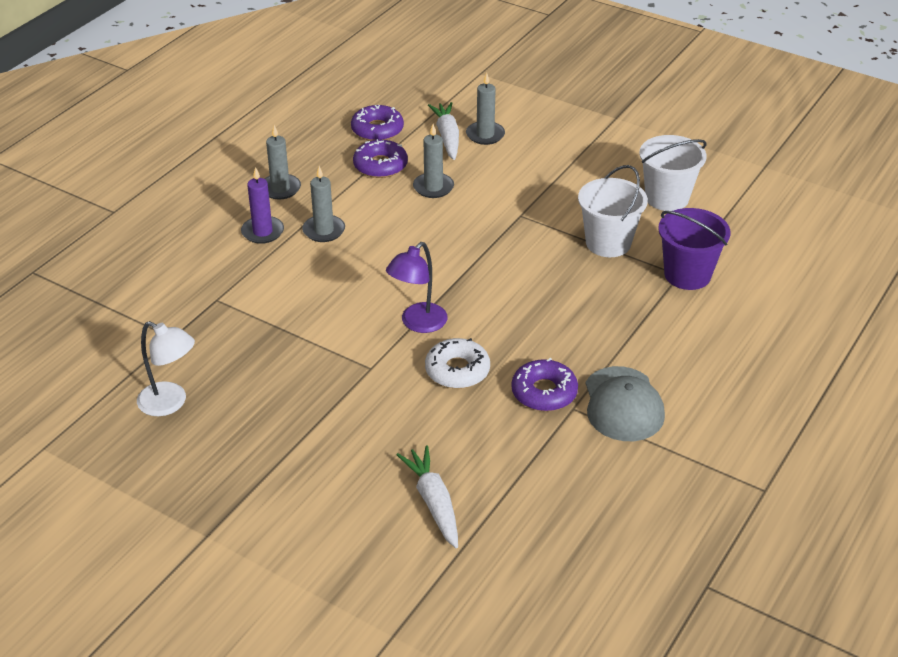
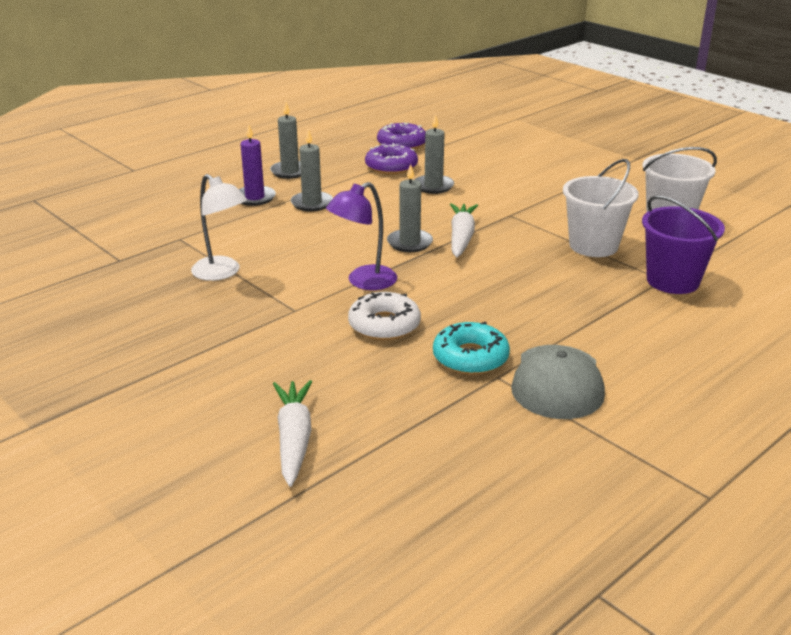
camera: 15 degrees right, 10 degrees down
white lamp [137,321,195,416] -> white lamp moved to [191,174,247,281]
white carrot [428,102,459,160] -> white carrot moved to [450,203,478,257]
grey candle [466,73,505,145] -> grey candle moved to [387,164,433,252]
purple donut [511,358,578,411] -> turquoise donut [433,322,510,375]

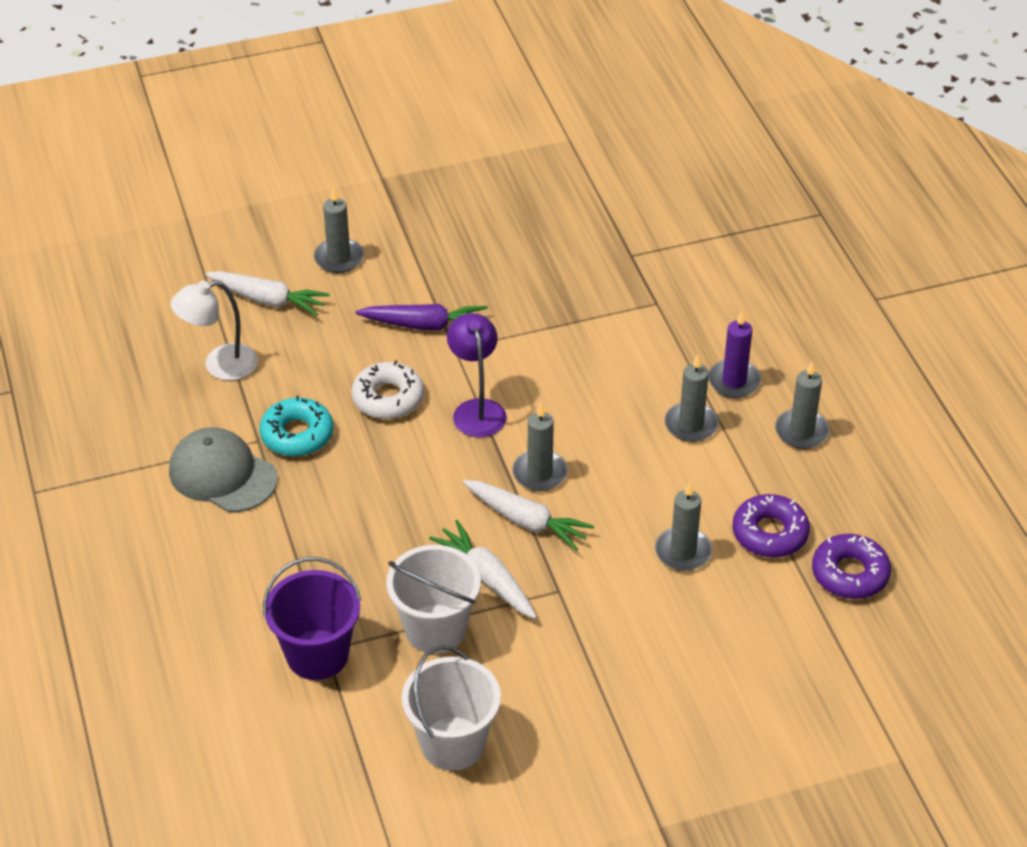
camera: 115 degrees right, 15 degrees up
white lamp [191,174,247,281] -> white lamp moved to [170,280,258,380]
none -> grey candle [314,187,364,273]
none -> purple carrot [356,304,488,330]
none -> white carrot [429,520,537,619]

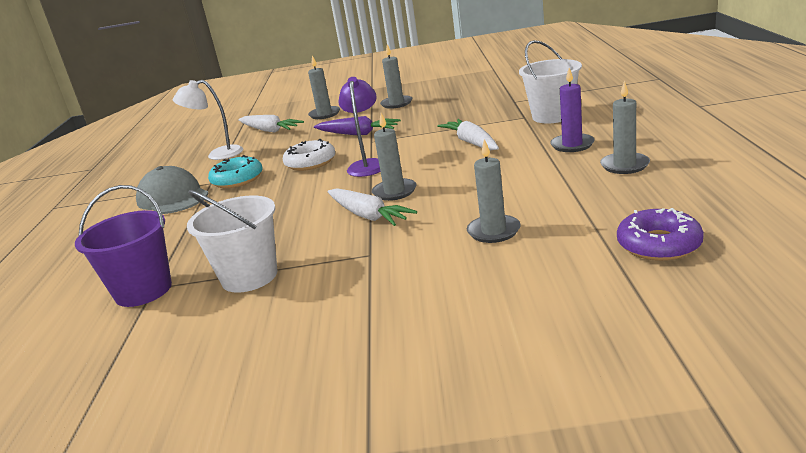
camera: 20 degrees right, 20 degrees down
white bucket [402,645,501,771] -> white bucket moved to [519,40,582,123]
white carrot [429,520,537,619] -> white carrot moved to [437,119,499,150]
grey candle [665,354,719,442] -> grey candle moved to [380,44,412,109]
purple donut [732,494,810,558] -> none

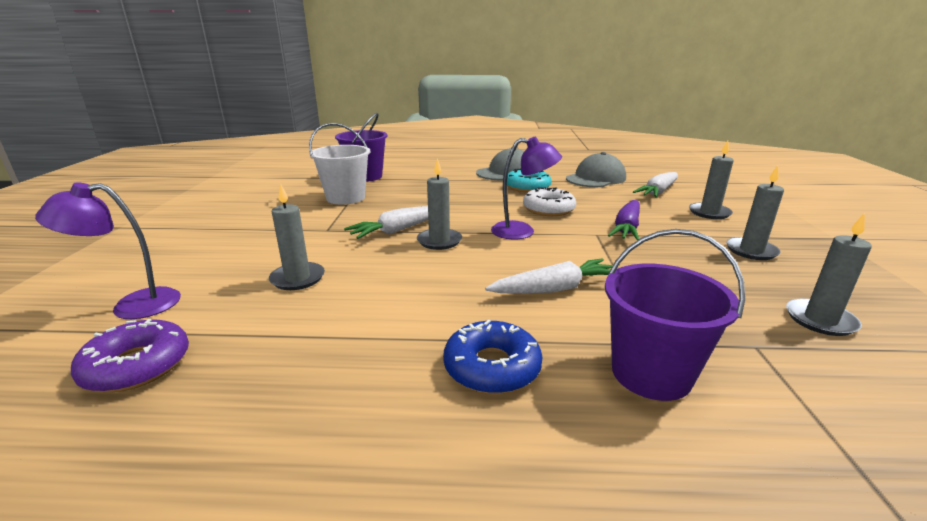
camera: 90 degrees right, 0 degrees up
white lamp [173,80,243,160] -> grey cap [566,152,626,187]
white bucket [519,40,582,123] -> purple bucket [605,229,745,401]
purple candle [550,68,595,152] -> blue donut [443,320,543,394]
grey candle [600,80,650,174] -> grey candle moved to [786,213,872,336]
none -> purple lamp [35,182,181,319]

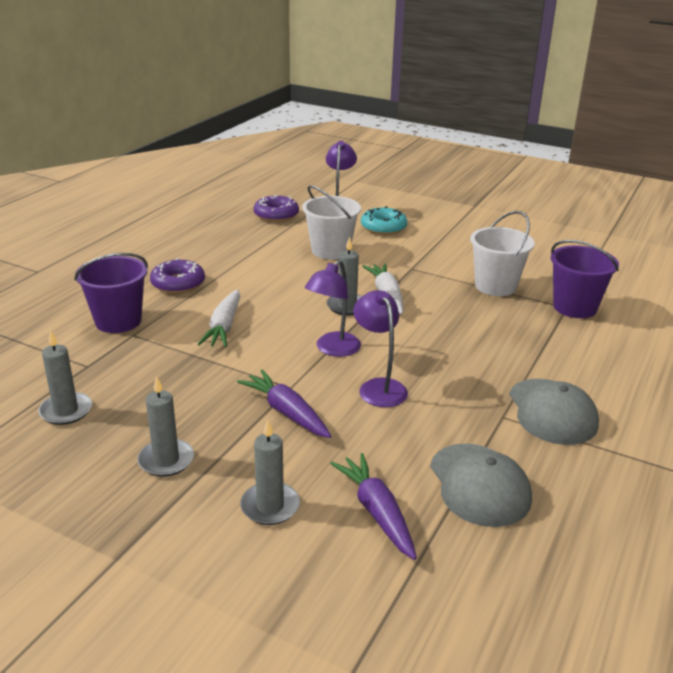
camera: 115 degrees right, 5 degrees up
grey candle [269,184,325,290] -> white bucket [302,185,361,259]
blue donut [443,320,543,394] -> purple donut [150,258,205,293]
turquoise donut [507,168,552,192] -> turquoise donut moved to [361,206,407,235]
white donut [523,187,576,216] -> purple lamp [354,290,408,407]
white carrot [633,172,678,198] -> purple carrot [330,453,417,560]

